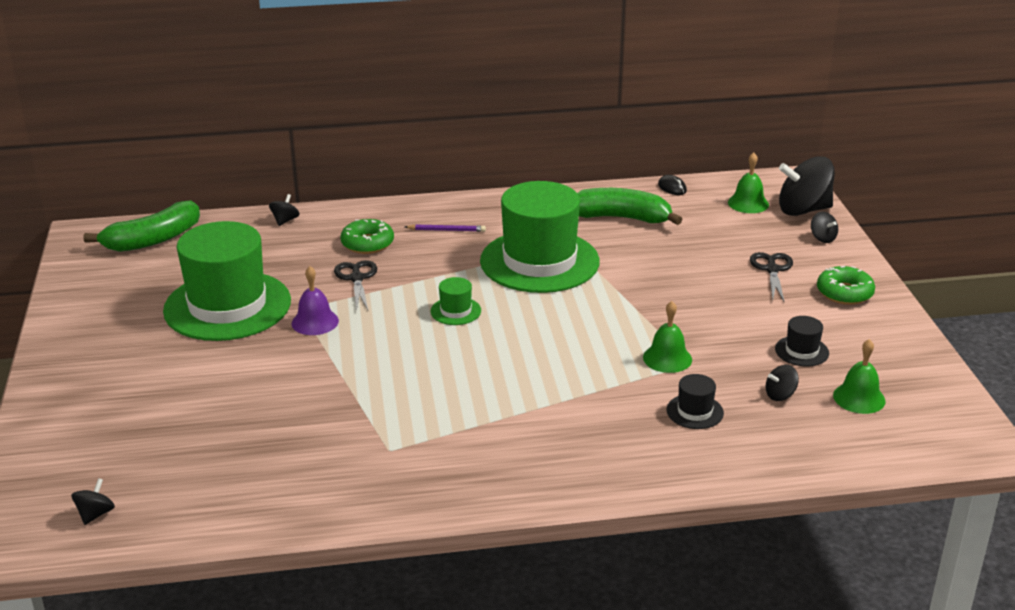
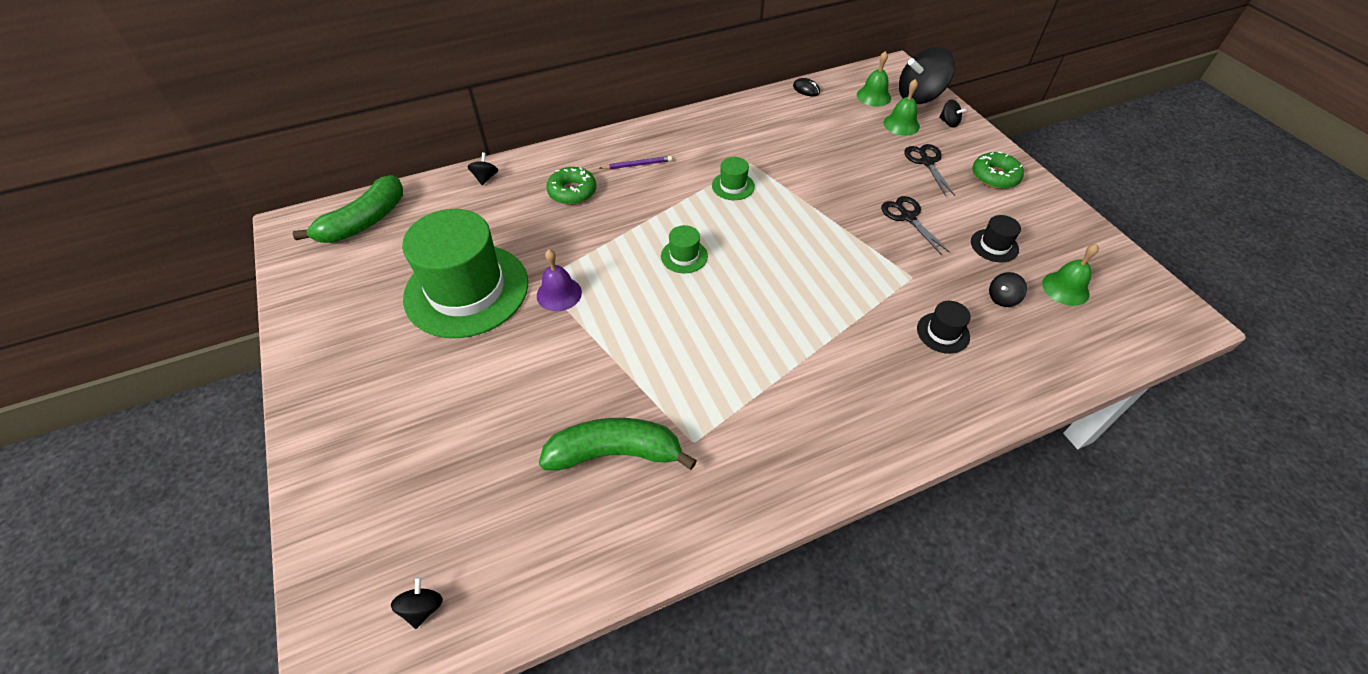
camera: 15 degrees left, 20 degrees up
black scissors [334,260,377,311] -> black scissors moved to [881,196,950,255]
green hat [480,181,600,293] -> green hat [712,157,755,200], size x0.40
green banana [577,188,683,225] -> green banana moved to [539,418,697,470]
green bell [643,301,692,373] -> green bell moved to [883,79,920,136]

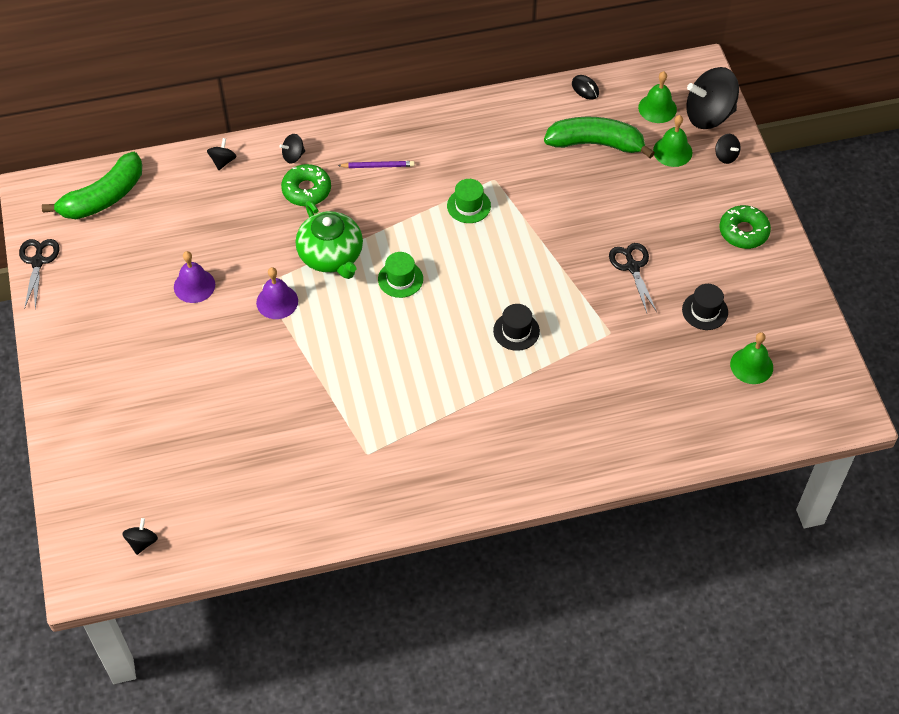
camera: 10 degrees right, 5 degrees up
green hat [402,209,528,338] -> purple bell [174,251,215,303]
green banana [539,418,697,470] -> green banana moved to [544,117,655,158]
black scissors [904,144,955,196] -> black scissors moved to [19,239,59,309]
black hat [917,301,971,354] -> black hat moved to [493,304,540,351]
black spinning top [989,272,1027,307] -> black spinning top moved to [279,134,305,163]
none -> green teapot [296,201,363,279]

